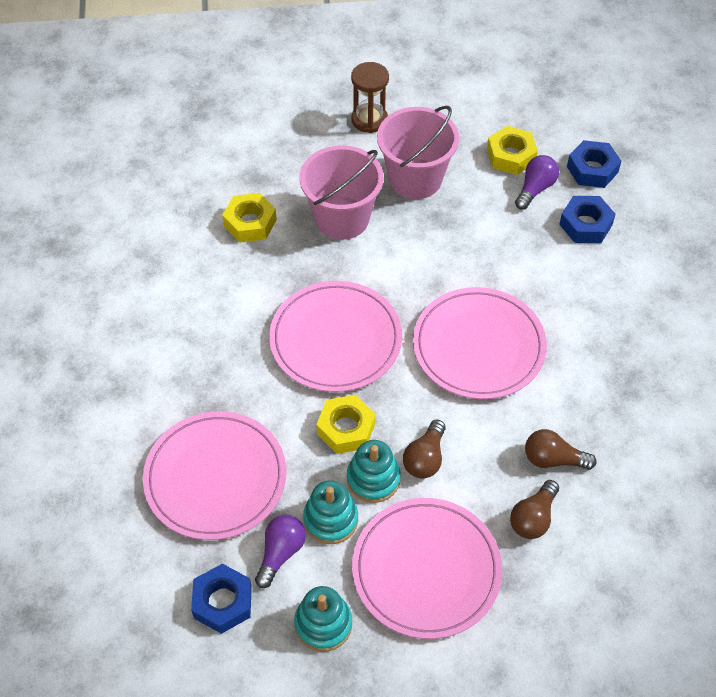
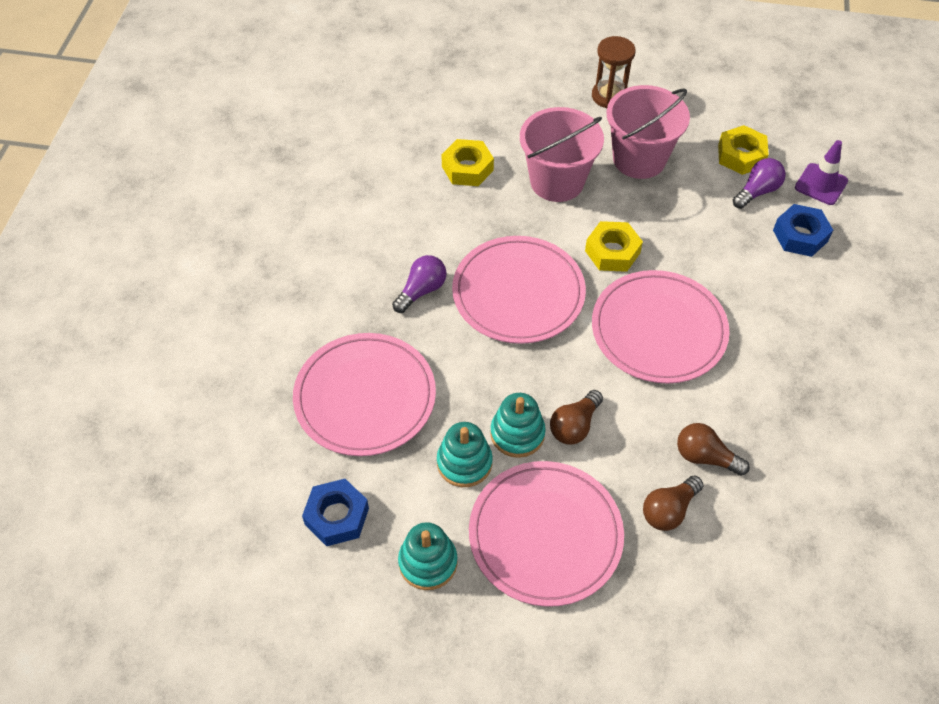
camera: 15 degrees right, 0 degrees up
purple light bulb [255,515,306,588] -> purple light bulb moved to [392,255,447,313]
yellow nut [317,395,376,454] -> yellow nut moved to [585,221,643,272]
blue nut [567,140,621,188] -> purple traffic cone [795,140,848,205]

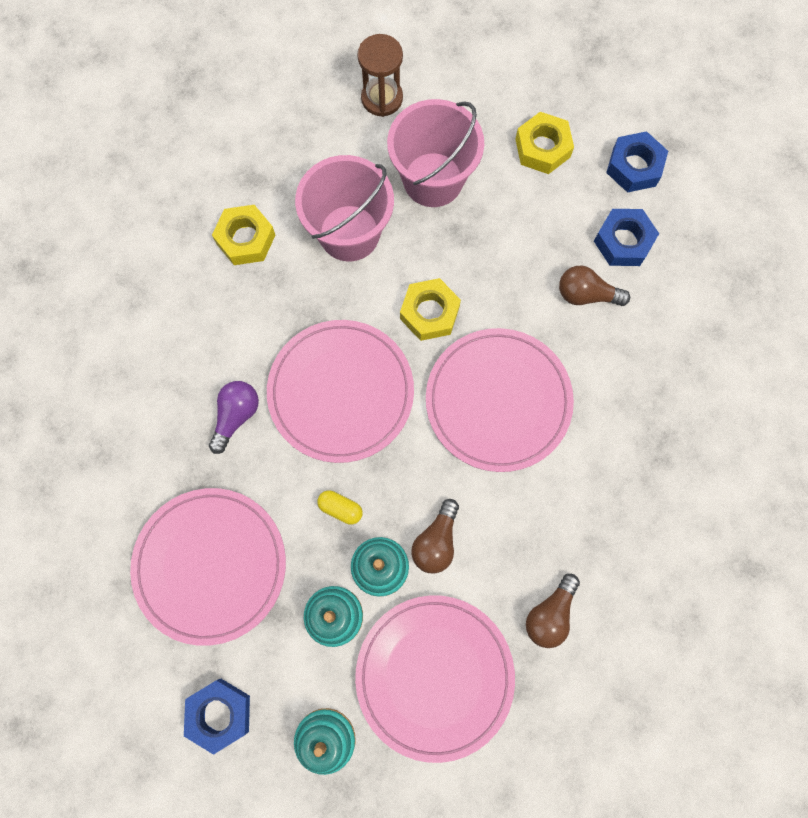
camera: 15 degrees left, 20 degrees up
brown light bulb [677,423,750,476] -> brown light bulb moved to [559,266,630,306]
purple light bulb [733,158,786,209] -> none
purple traffic cone [795,140,848,205] -> blue nut [606,131,668,193]
none -> yellow capsule [317,491,362,525]

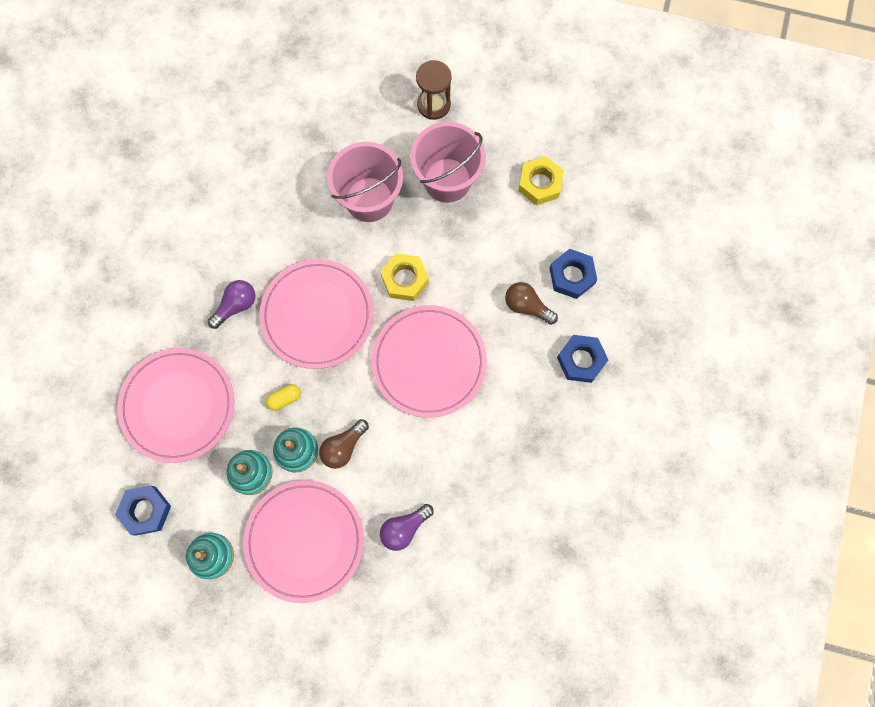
camera: 20 degrees right, 0 degrees up
yellow nut [212,205,275,265] -> none
yellow capsule [317,491,362,525] -> yellow capsule turned 75 degrees counterclockwise [266,384,301,411]
brown light bulb [526,574,580,648] -> purple light bulb [380,504,434,551]
blue nut [606,131,668,193] -> blue nut moved to [557,335,608,383]

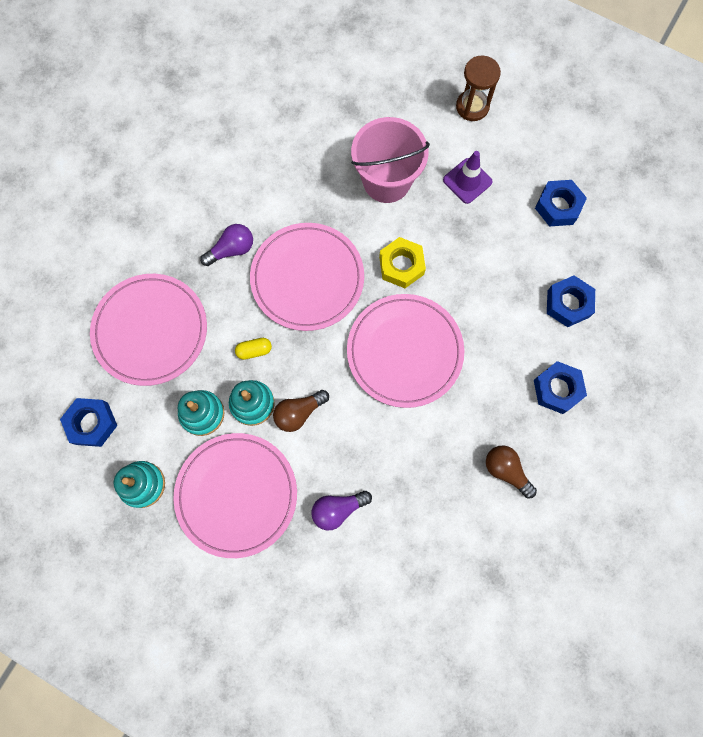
camera: 15 degrees right, 0 degrees up
pink bucket [410,122,486,203] -> purple traffic cone [443,151,493,204]
brown light bulb [505,282,558,325] -> brown light bulb moved to [486,445,537,499]
yellow nut [518,156,564,205] -> blue nut [535,180,587,227]

